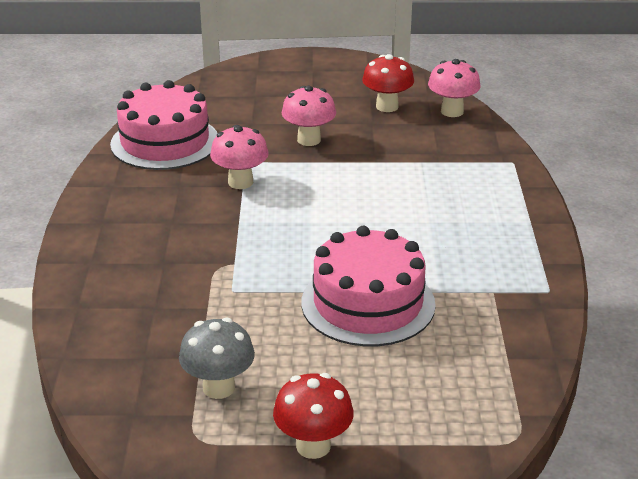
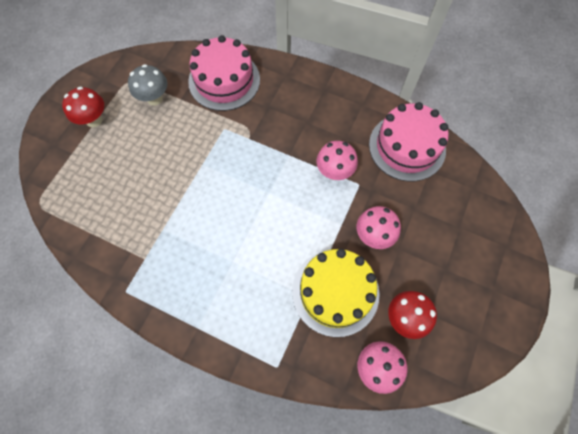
camera: 115 degrees right, 35 degrees up
pink cake [301,226,436,346] -> pink cake moved to [188,35,260,111]
none -> yellow cake [292,249,380,337]

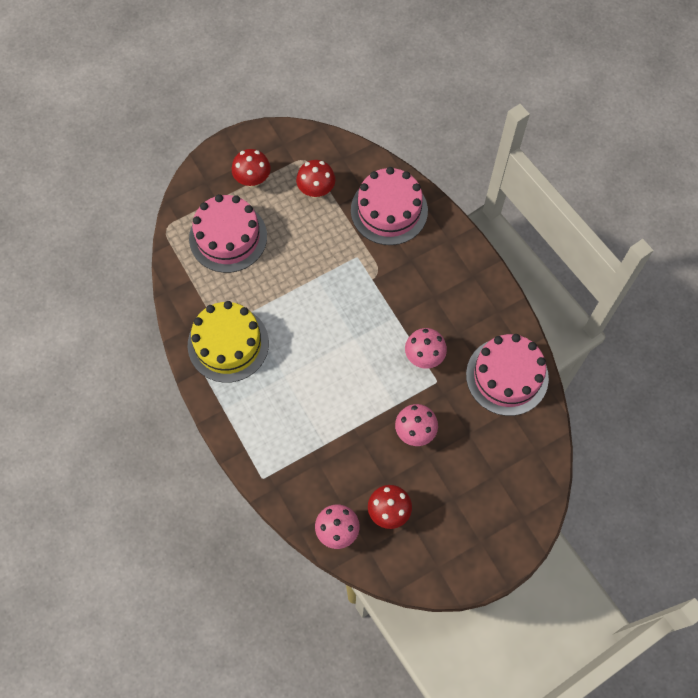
camera: 35 degrees right, 0 degrees up
grey mushroom [128,64,168,106] -> red mushroom [296,160,335,198]
yellow cake [292,249,380,337] -> yellow cake moved to [188,301,269,383]
none -> pink cake [189,194,267,273]

